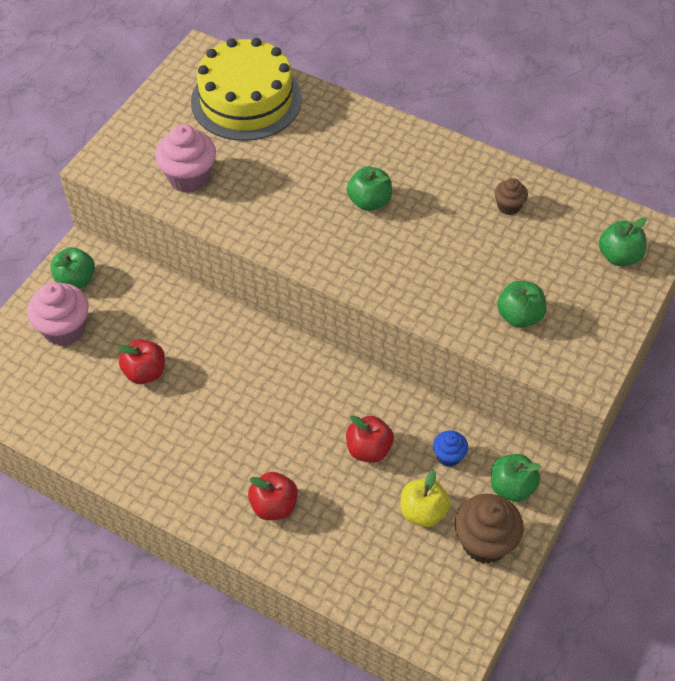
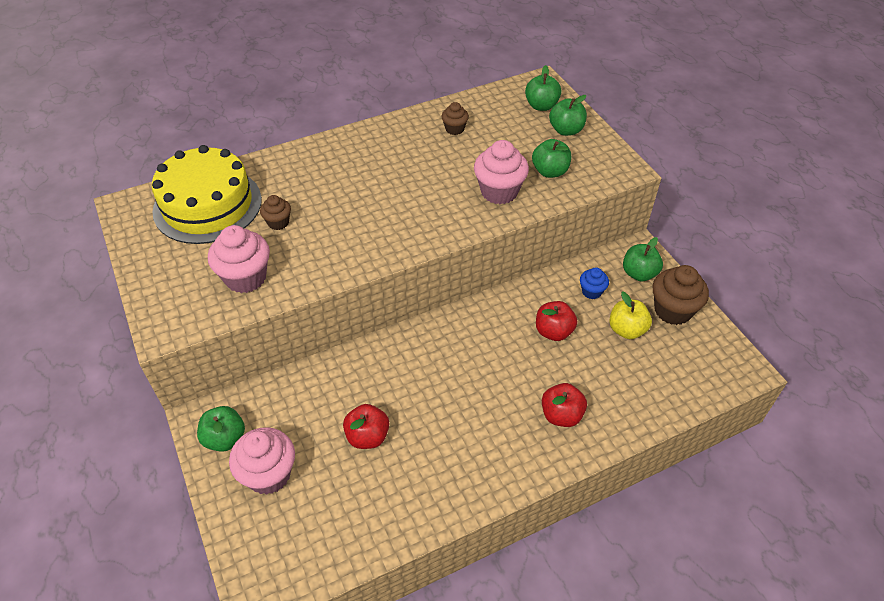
camera: 55 degrees left, 5 degrees down
green apple [347,167,392,211] -> green apple moved to [549,95,587,136]
none -> brown cupcake [260,195,291,230]
none -> pink cupcake [474,140,529,204]

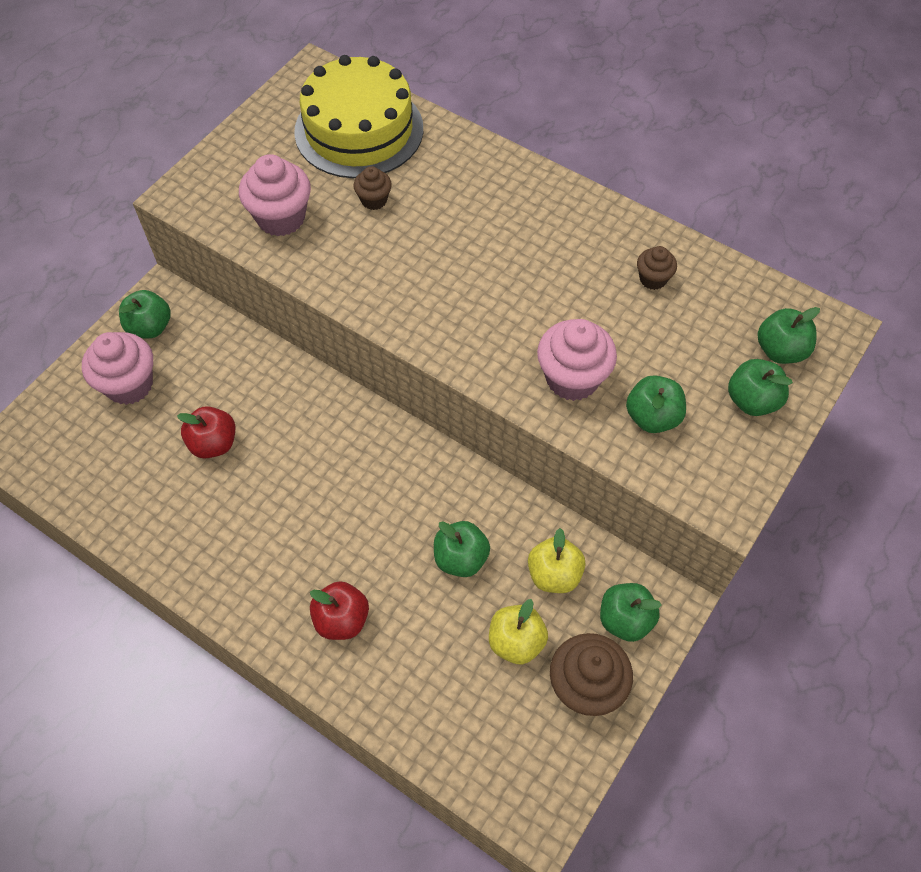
camera: 60 degrees right, 10 degrees up
red apple [536,301,577,341] -> green apple [434,521,490,577]
blue cupcake [580,268,609,299] -> yellow apple [528,528,586,593]

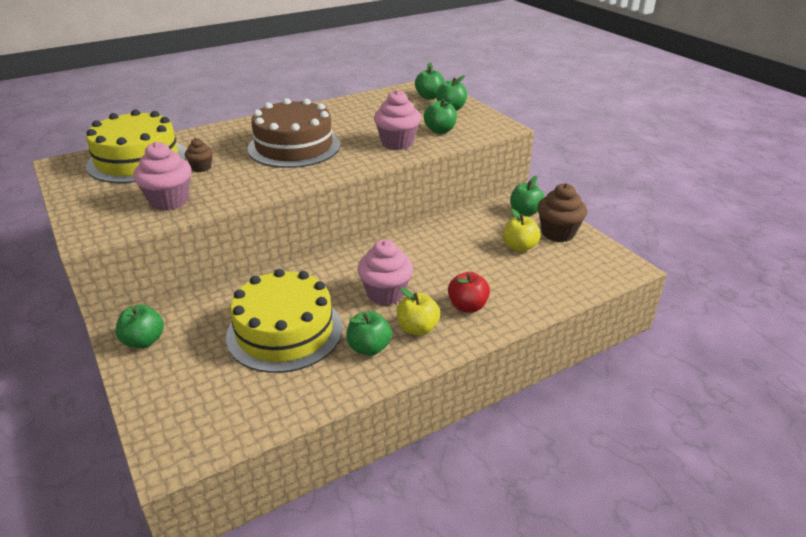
camera: 65 degrees left, 25 degrees down
pink cupcake [82,332,153,405] -> pink cupcake moved to [357,239,413,306]
red apple [177,406,235,459] -> yellow cake [226,269,342,373]
green apple [434,521,490,577] -> green apple moved to [346,311,392,356]
yellow apple [528,528,586,593] -> yellow apple moved to [397,288,440,336]
brown cupcake [637,246,677,290] -> none
none -> brown cake [247,98,340,168]

